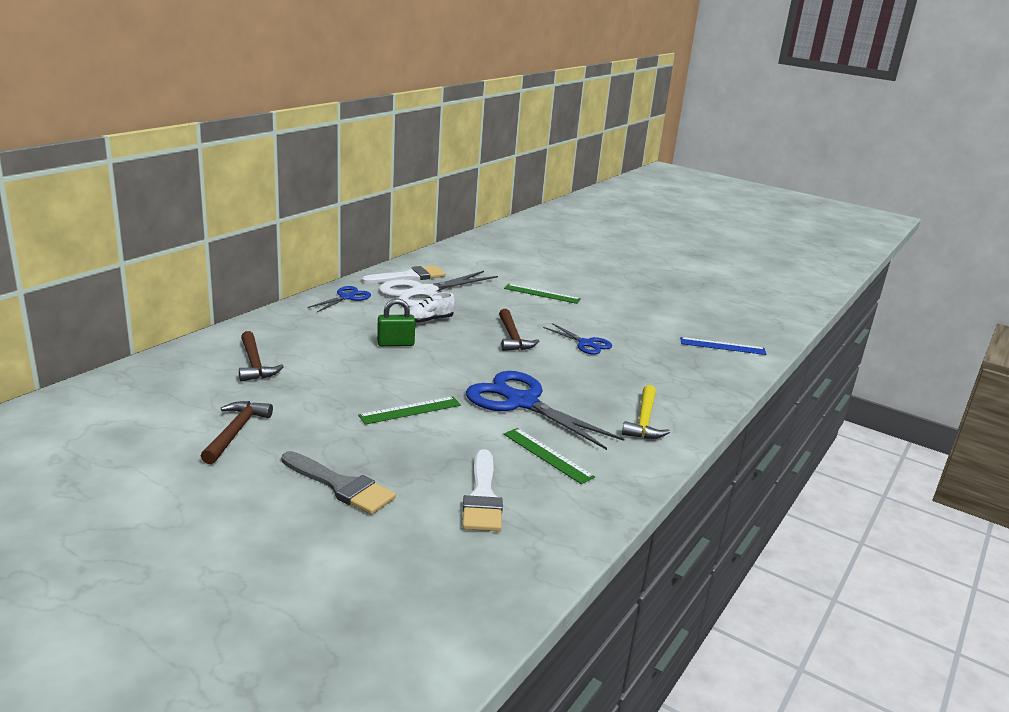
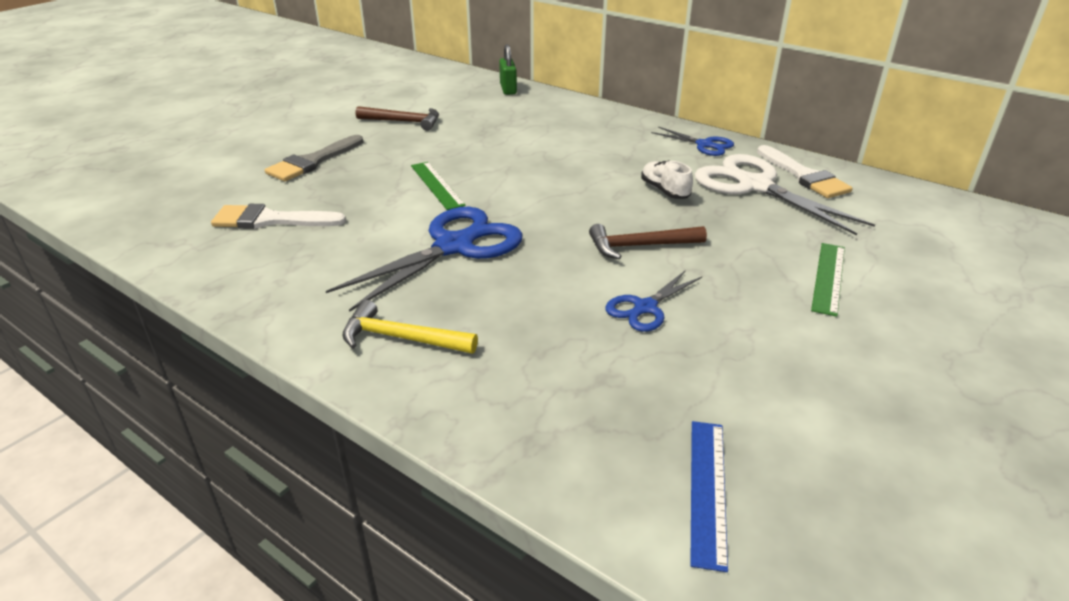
camera: 95 degrees right, 10 degrees up
brown hammer [239,331,284,382] -> none
green padlock [377,299,415,346] -> green padlock moved to [499,44,517,95]
green ruler [504,428,595,484] -> none

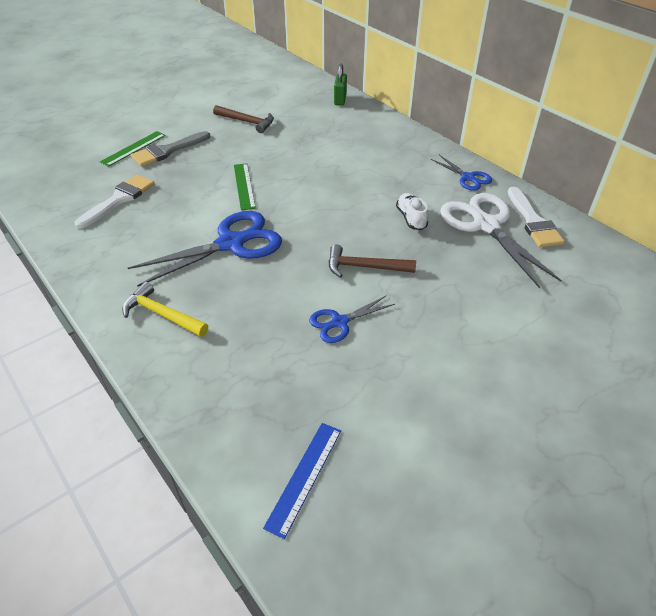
camera: 15 degrees right, 10 degrees up
white brush [211,204,346,229] -> white brush turned 105 degrees clockwise [75,174,155,229]
green ruler [811,243,845,317] -> green ruler moved to [100,131,166,167]

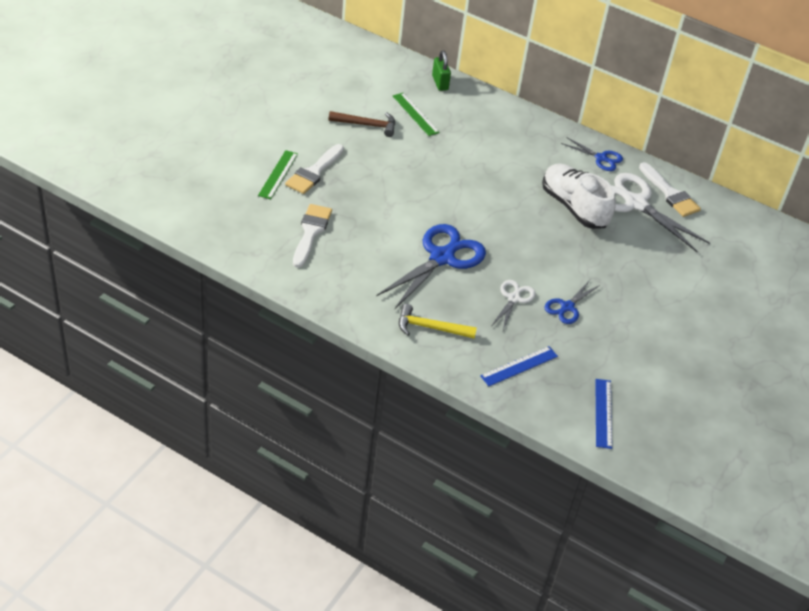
camera: 25 degrees left, 0 degrees up
grey brush [131,131,210,167] -> white brush [285,144,344,194]
green ruler [234,163,256,210] -> green ruler moved to [393,93,440,136]
brown hammer [329,244,416,278] -> none
white shoe [396,193,428,230] -> white shoe [542,164,616,229], size x1.97
none -> blue ruler [480,346,558,386]
none -> white scissors [492,280,535,330]

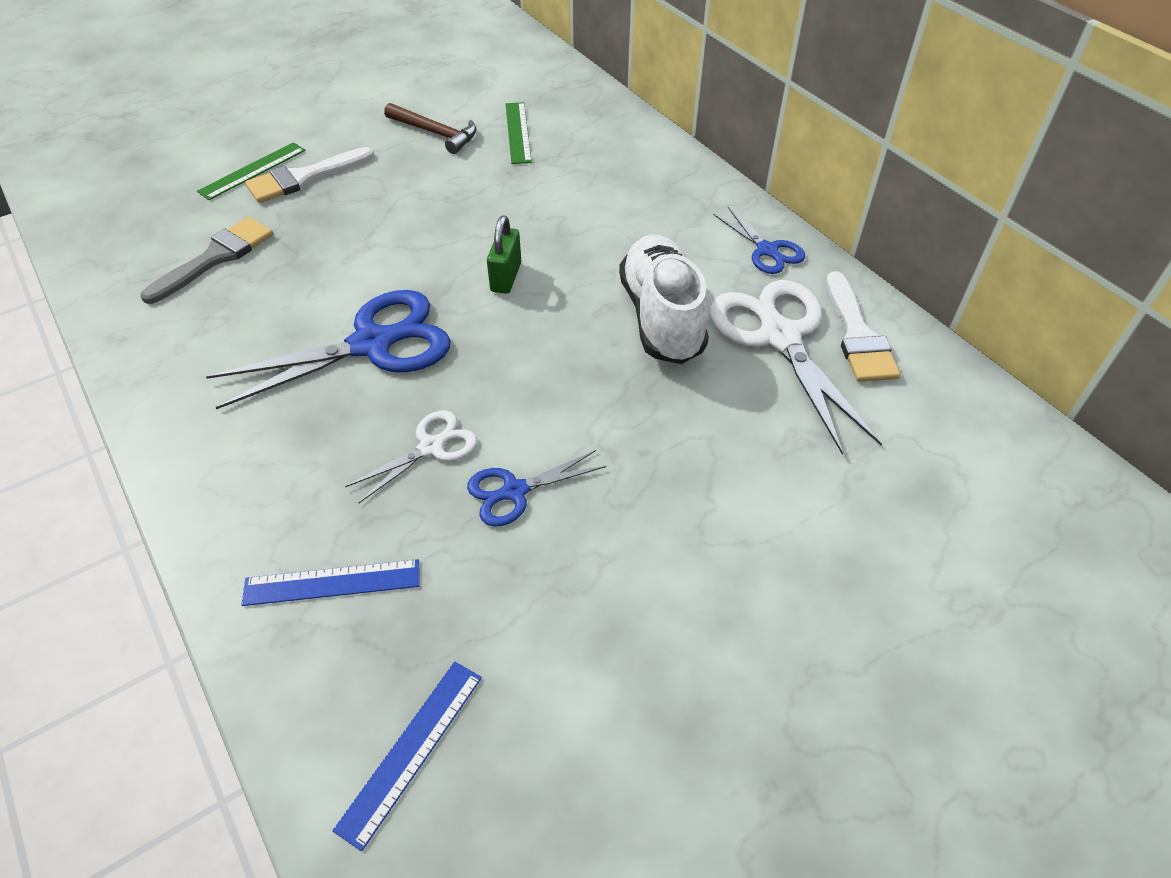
camera: 30 degrees right, 5 degrees up
white brush [293,204,332,268] -> grey brush [140,217,273,304]
yellow hammer [399,304,477,339] -> none
green padlock [432,50,451,91] -> green padlock moved to [487,216,521,294]

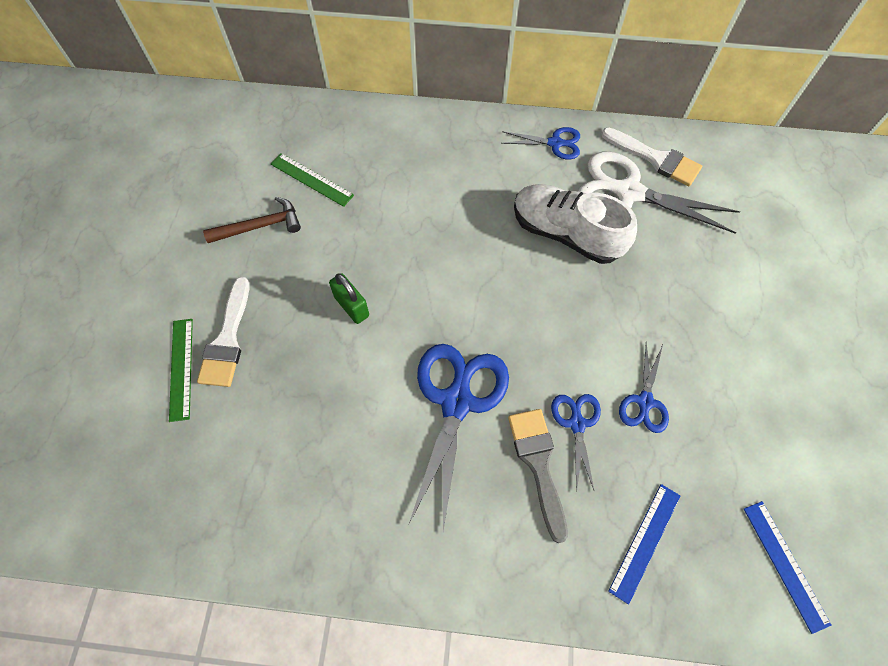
camera: 50 degrees left, 15 degrees up
grey brush [140,217,273,304] -> grey brush moved to [508,409,568,543]
white scissors [345,411,477,503] -> blue scissors [551,394,601,492]
green padlock [487,216,521,294] -> green padlock moved to [329,273,369,324]

